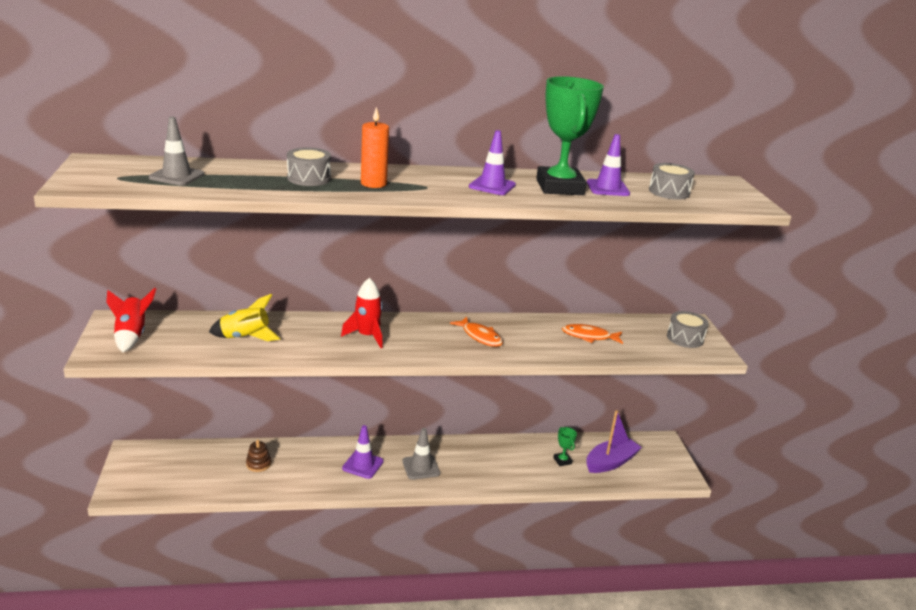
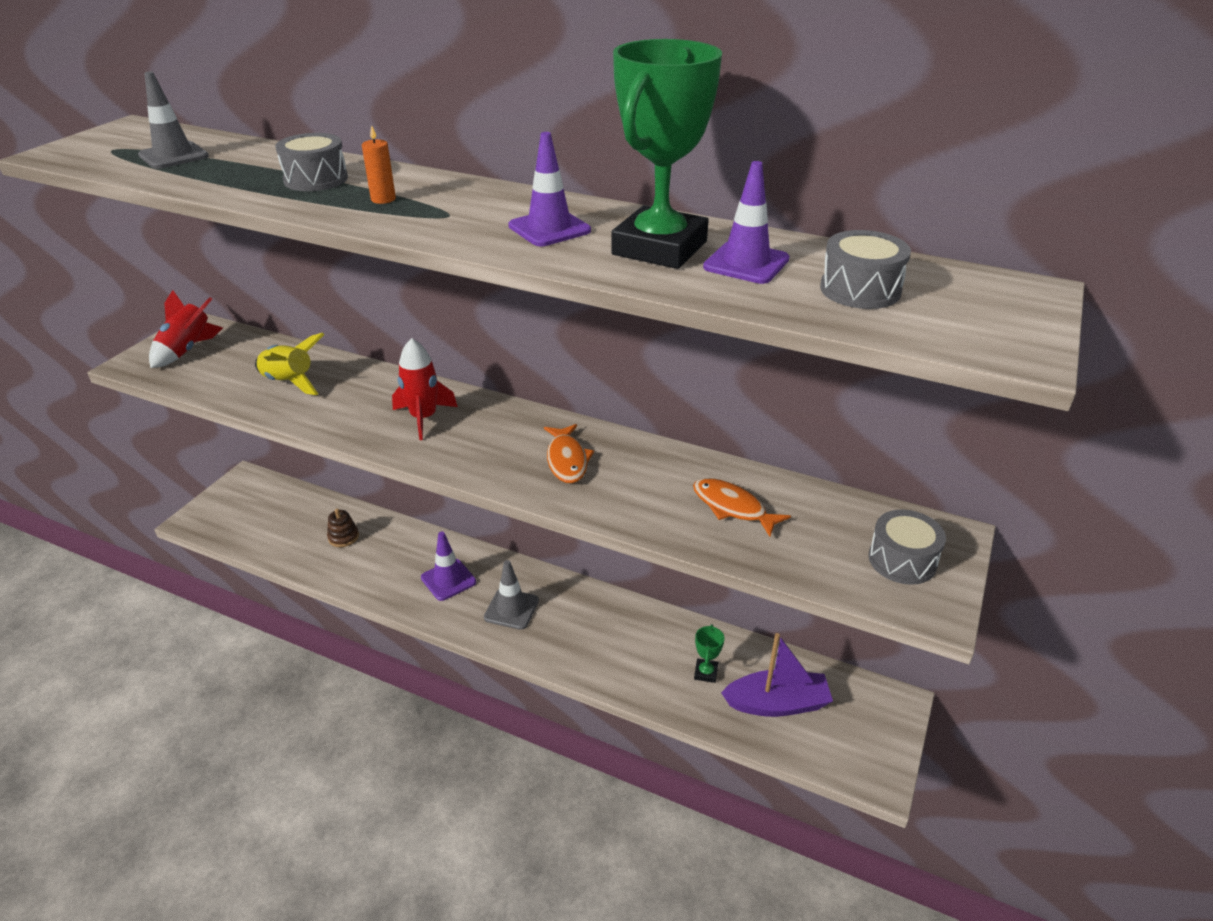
camera: 35 degrees right, 10 degrees up
orange candle [361,107,389,188] -> orange candle [362,125,396,204], size x0.62

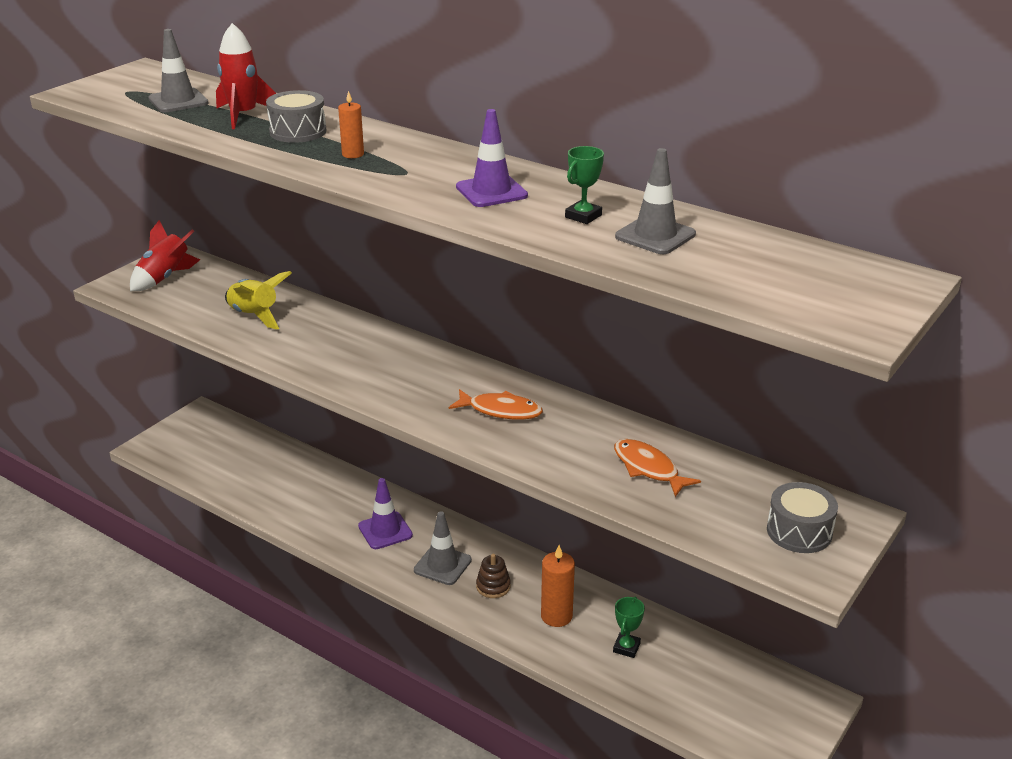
camera: 10 degrees right, 5 degrees down
brown stacking toy [327,509,359,547] -> brown stacking toy moved to [476,554,511,598]
red rocket [392,338,458,440] -> red rocket moved to [216,23,276,129]
orange fish [544,424,594,483] -> orange fish turned 75 degrees counterclockwise [449,389,543,420]
green trophy [611,39,722,269] -> green trophy [565,146,604,224], size x0.41
purple traffic cone [703,161,789,284] -> grey traffic cone [615,148,696,254]
purple boat [721,633,833,717] -> none
grey drum [820,230,911,309] -> none
none -> orange candle [541,545,575,627]

